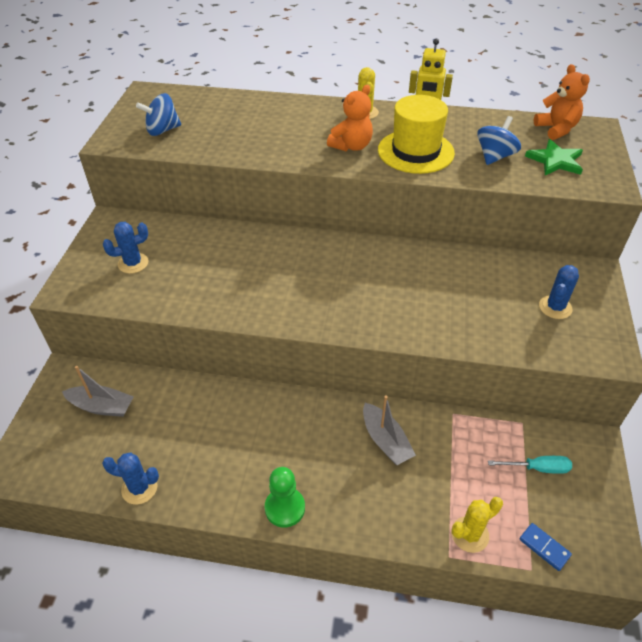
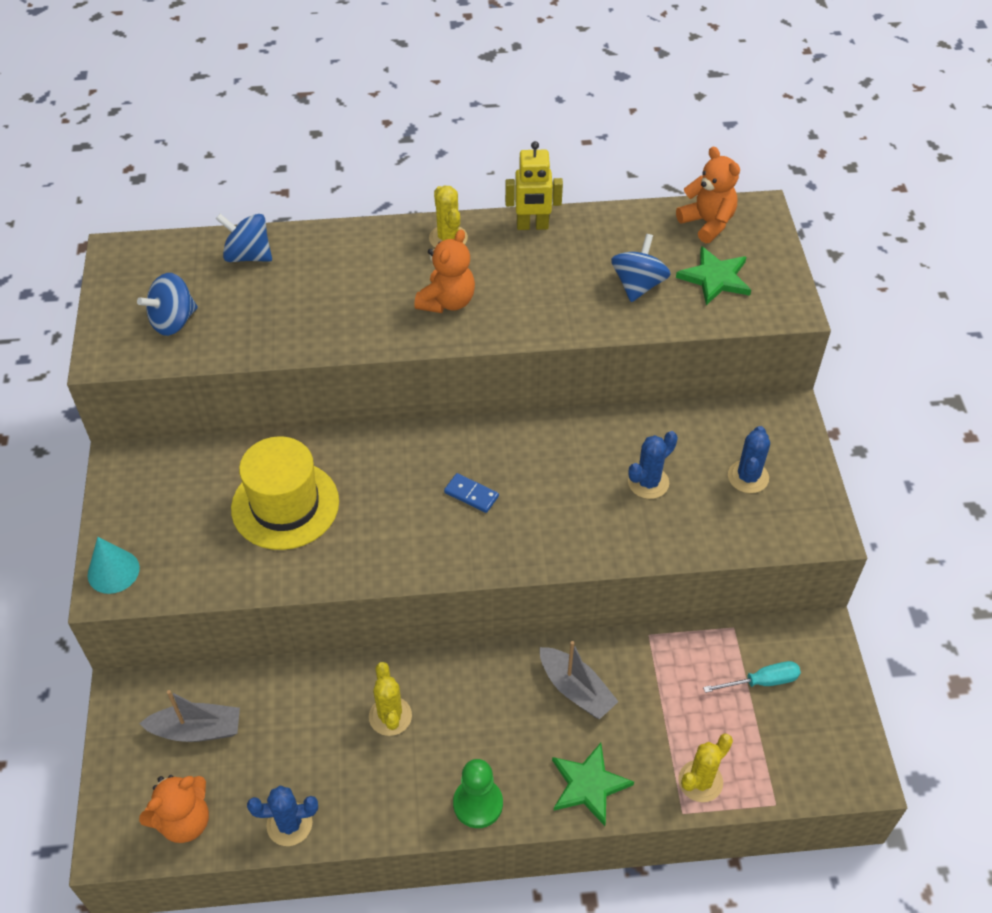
camera: 15 degrees left, 5 degrees up
blue cactus [103,222,149,274] -> blue cactus moved to [628,431,678,499]
yellow hat [378,95,455,174] -> yellow hat moved to [231,436,339,550]
blue domino [519,523,572,571] -> blue domino moved to [444,473,499,513]
none -> turquoise cone [88,537,140,594]
none -> orange teddy bear [139,775,209,843]
none -> blue spinning top [216,214,272,262]
none -> yellow cactus [369,662,412,736]
none -> green star [552,743,634,826]

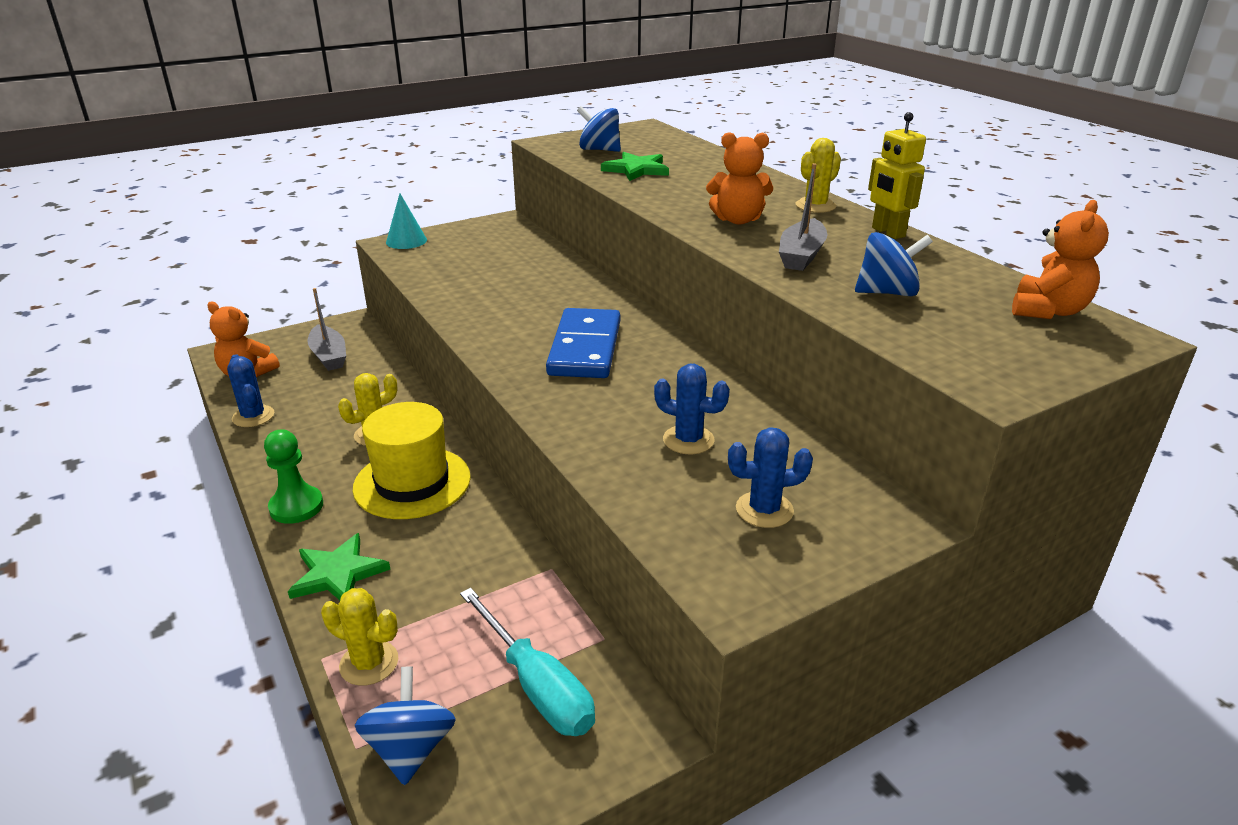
camera: 65 degrees right, 20 degrees down
blue spinning top [216,214,272,262] -> blue spinning top moved to [355,666,456,785]
yellow hat [231,436,339,550] -> yellow hat moved to [353,402,471,519]
blue domino [444,473,499,513] -> blue domino [546,308,620,378], size x2.29
grey boat [540,641,619,719] -> grey boat moved to [779,163,827,271]
green star [676,246,751,305] -> green star moved to [601,152,669,181]
turquoise screwdriver [703,661,801,693] -> turquoise screwdriver [460,588,595,736], size x1.60

